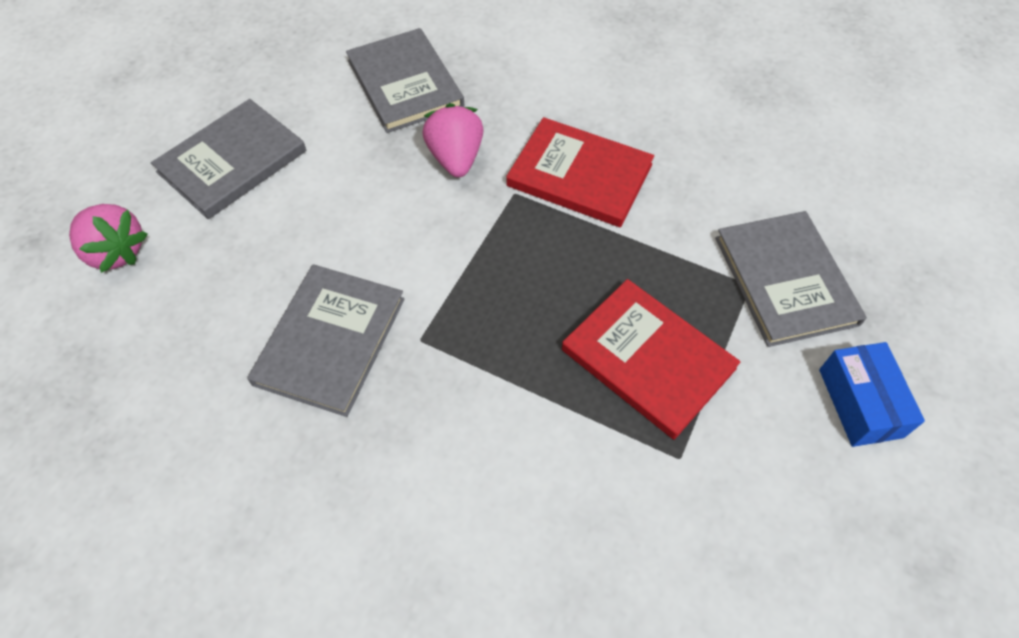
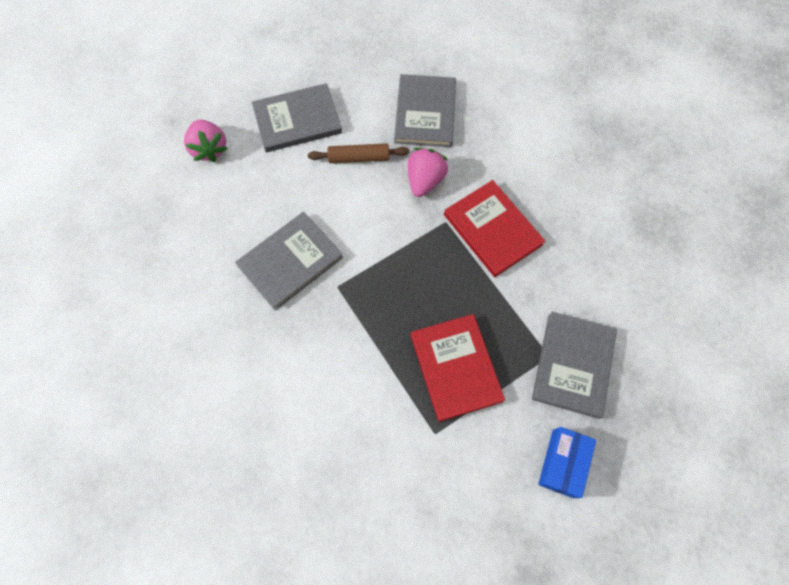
camera: 30 degrees right, 10 degrees up
none -> brown rolling pin [308,143,409,163]

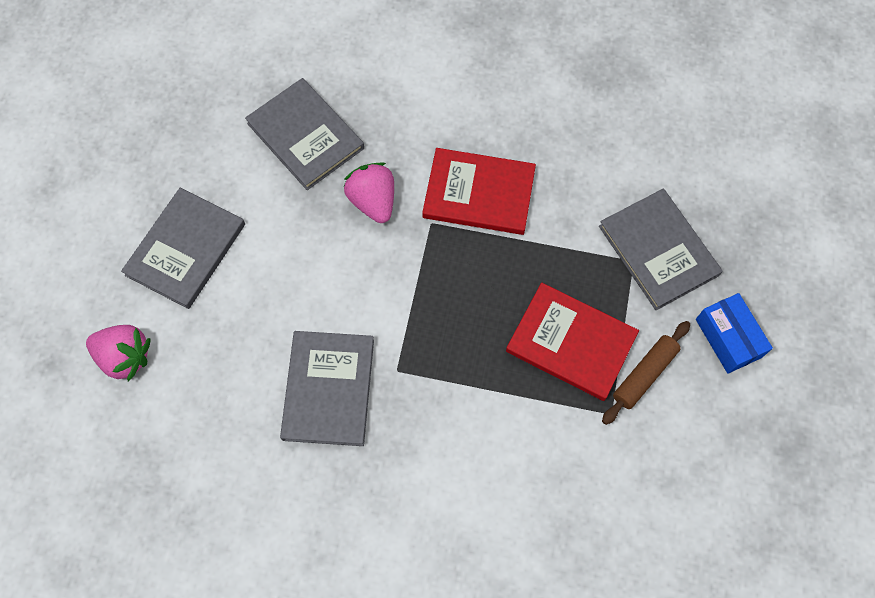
camera: 45 degrees left, 0 degrees up
brown rolling pin [308,143,409,163] -> brown rolling pin moved to [602,321,690,425]

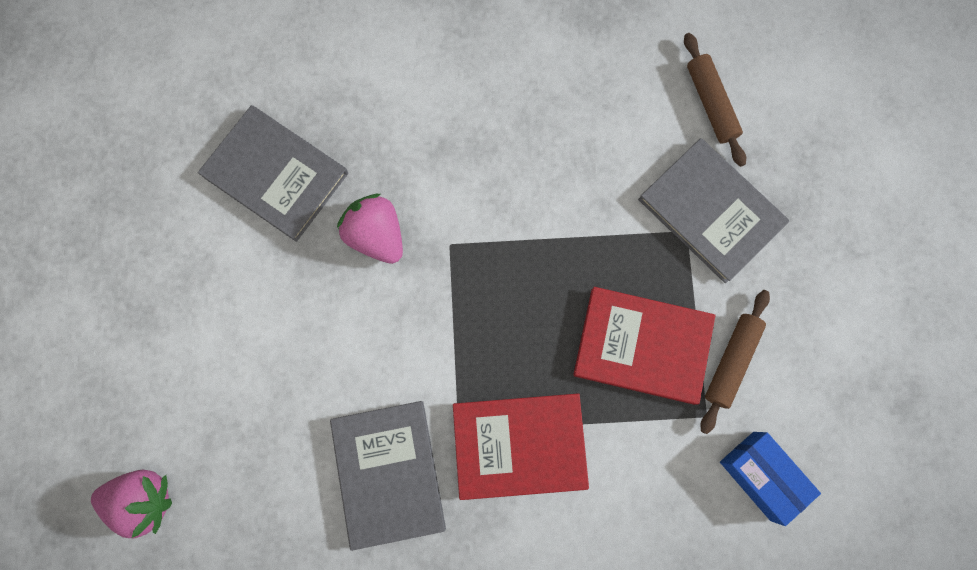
camera: 15 degrees left, 10 degrees up
grey book [121,188,245,309] -> none
red book [422,148,536,235] -> red book moved to [453,393,589,500]
blue box [696,293,773,374] -> blue box moved to [720,432,821,526]
none -> brown rolling pin [684,33,746,167]

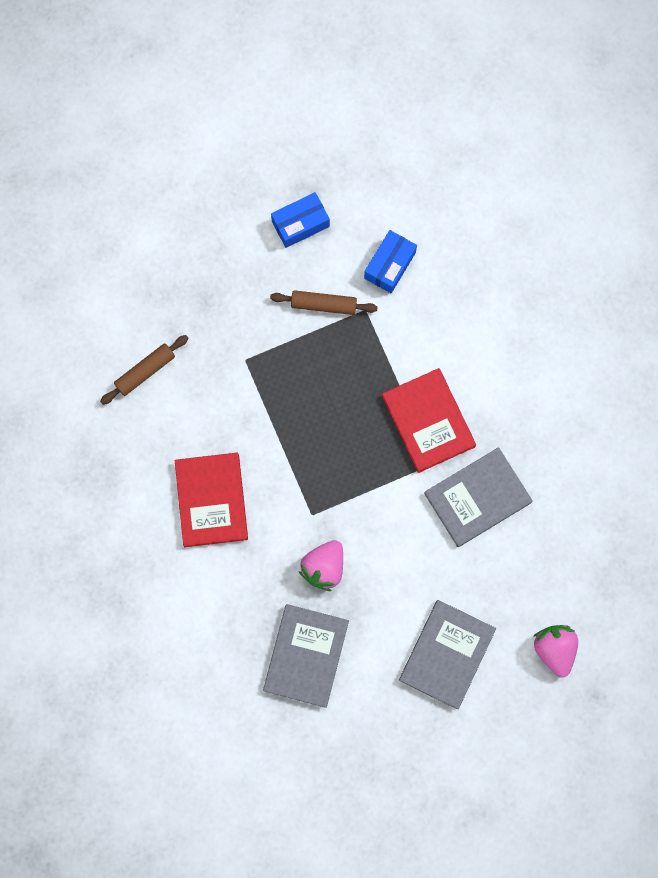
camera: 110 degrees left, 0 degrees up
red book [573,287,716,405] -> red book moved to [175,453,248,547]
grey book [638,138,789,283] -> grey book moved to [399,600,496,709]
none -> blue box [271,192,330,248]

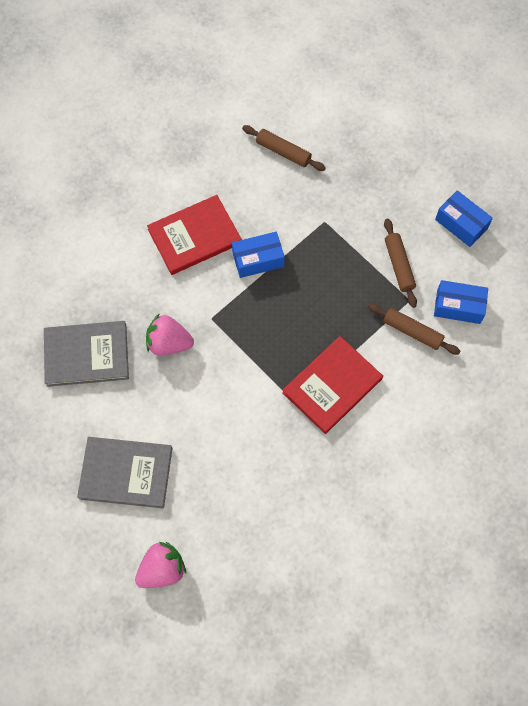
camera: 70 degrees right, 10 degrees down
grey book [424,447,533,547] -> none
none -> blue box [232,232,285,278]
none -> brown rolling pin [368,303,460,355]

